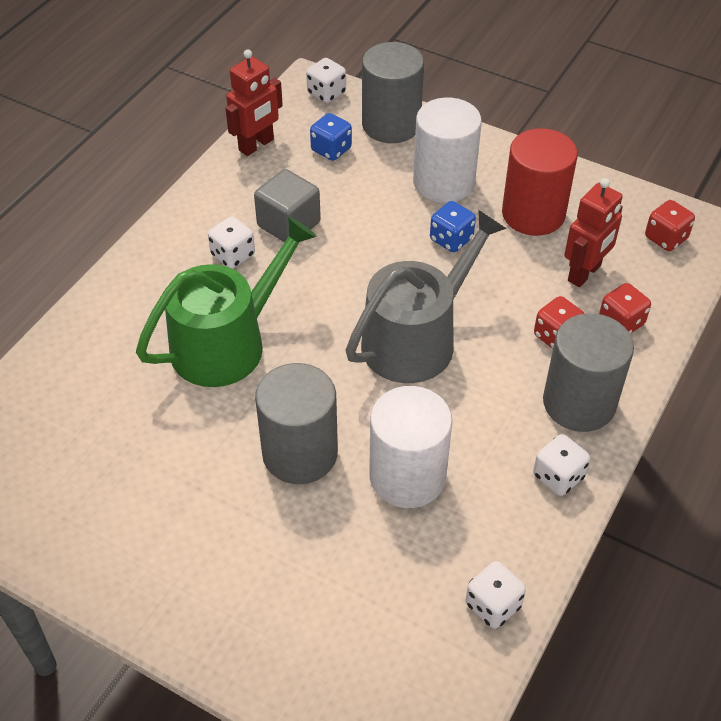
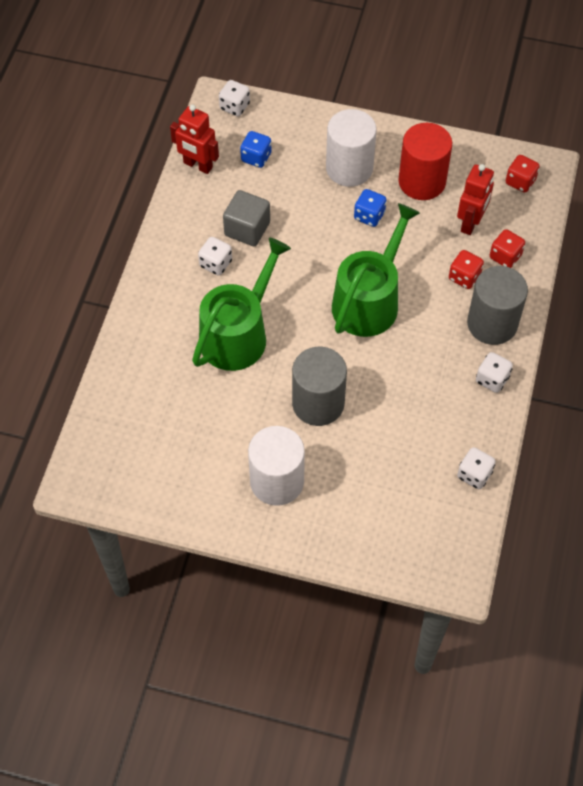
camera: 15 degrees left, 10 degrees up
red robot [225,49,283,156] -> red robot turned 90 degrees clockwise [170,105,219,174]
grey watering can [346,210,507,383] -> green watering can [332,203,420,337]
grey cylinder [362,42,424,143] -> none
white cylinder [369,386,452,508] -> white cylinder moved to [248,426,305,506]

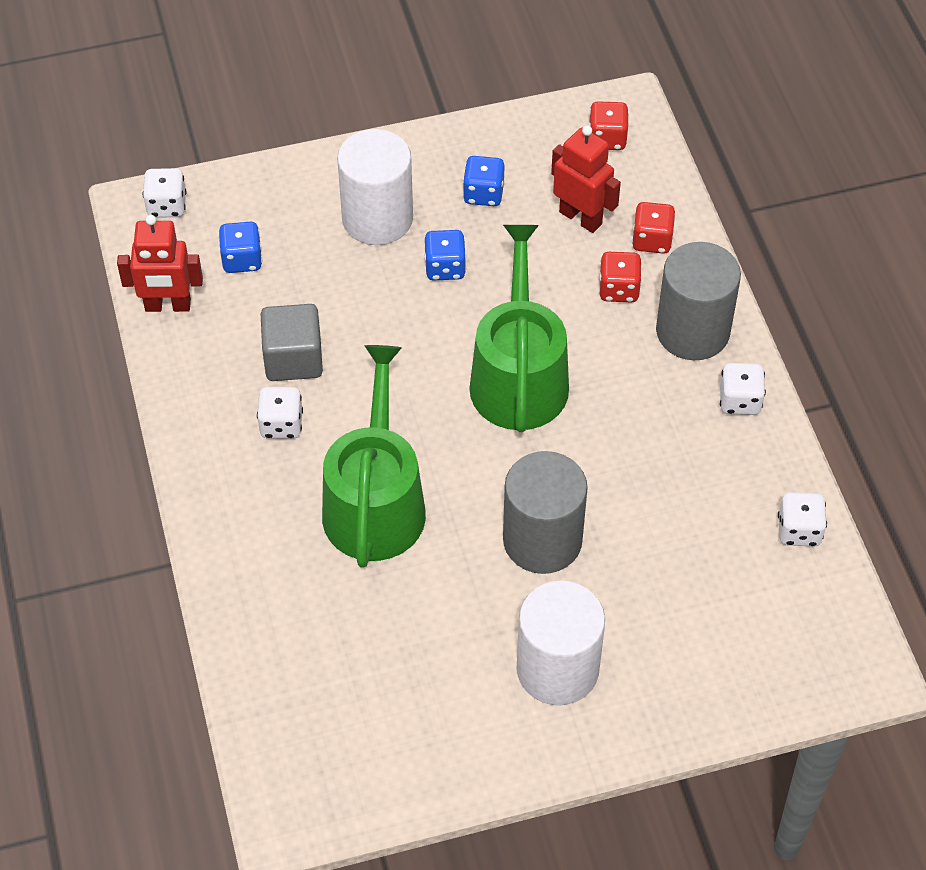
camera: 30 degrees left, 5 degrees down
red cylinder [398,123,452,200] -> blue dice [463,156,505,206]
red robot [457,164,494,235] -> red robot turned 45 degrees counterclockwise [551,125,621,233]

